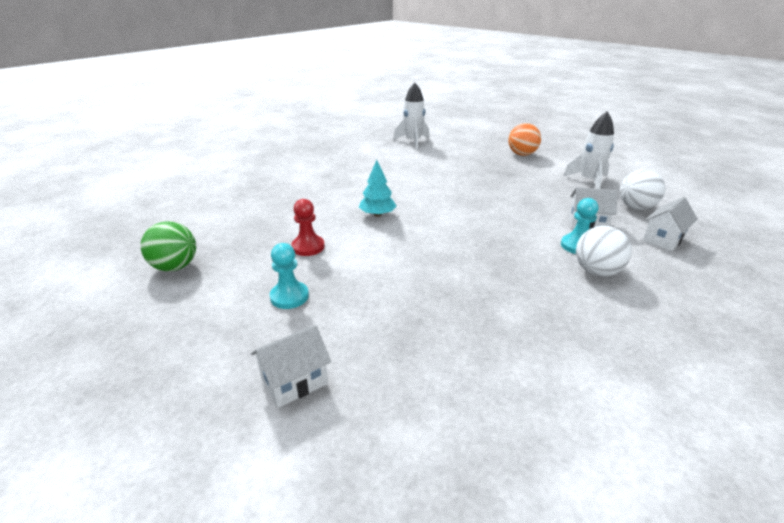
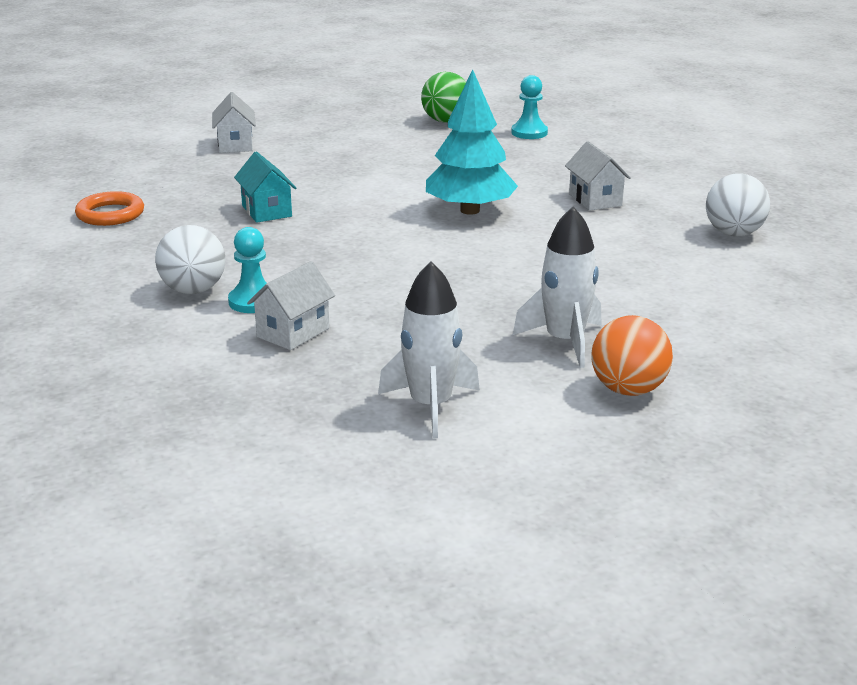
camera: 115 degrees right, 5 degrees down
turquoise pawn [270,243,309,309] -> turquoise pawn moved to [511,75,548,139]
red pawn [291,199,325,256] -> none
turquoise tree [359,160,396,217] -> turquoise tree [426,69,518,215], size x1.68
white rocket [394,83,430,149] -> white rocket moved to [513,206,602,368]
white ball [620,169,665,210] -> white ball moved to [706,173,770,236]
white house [643,197,698,251] -> white house moved to [565,141,631,211]
none -> orange ring [75,191,144,226]
none -> turquoise house [234,151,296,223]

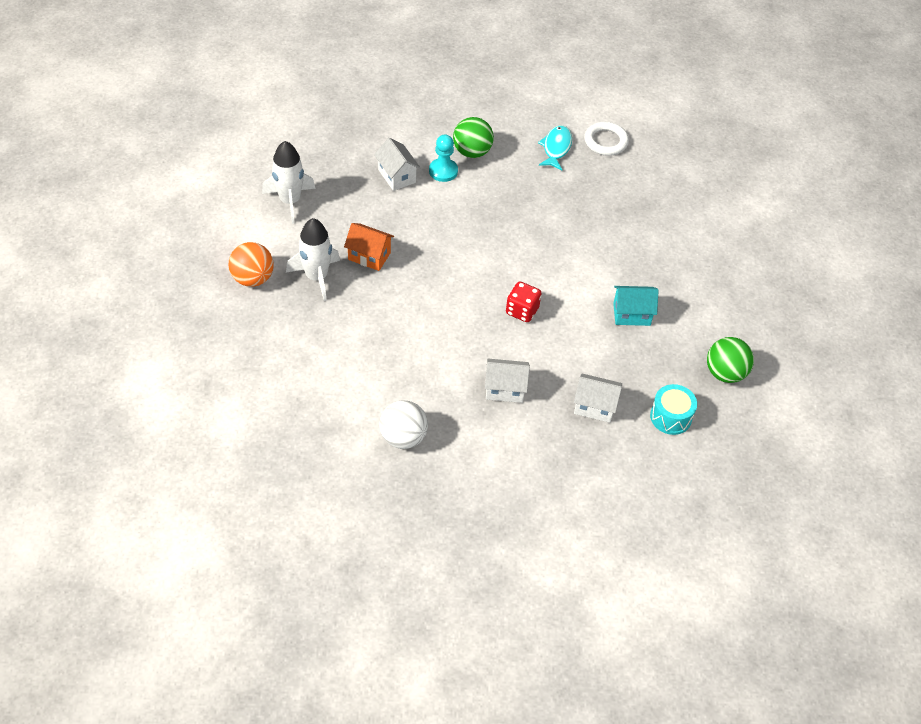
camera: 110 degrees right, 25 degrees up
orange ring [75,191,144,226] -> white ring [584,122,629,156]
white ball [155,225,225,294] -> green ball [453,117,494,158]
white house [212,92,256,153] -> white house moved to [574,373,622,423]
turquoise house [234,151,296,223] -> turquoise house moved to [613,286,659,326]
turquoise tree [426,69,518,215] -> red dice [506,282,542,322]
turquoise pawn [511,75,548,139] -> turquoise drum [650,384,697,435]
none -> orange house [344,223,394,271]
none -> turquoise fish [538,125,572,171]

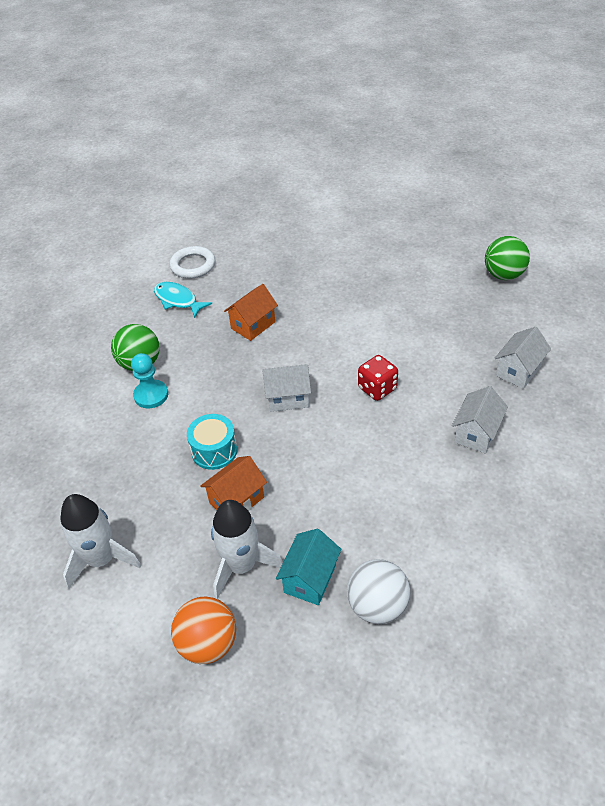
camera: 60 degrees left, 5 degrees down
white house [374,138,420,191] -> white house moved to [262,364,311,412]
white ball [379,401,428,449] -> white ball moved to [347,559,411,624]
turquoise house [613,286,659,326] -> turquoise house moved to [276,529,342,605]
turquoise drum [650,384,697,435] -> turquoise drum moved to [187,414,238,470]
none -> orange house [224,284,278,341]

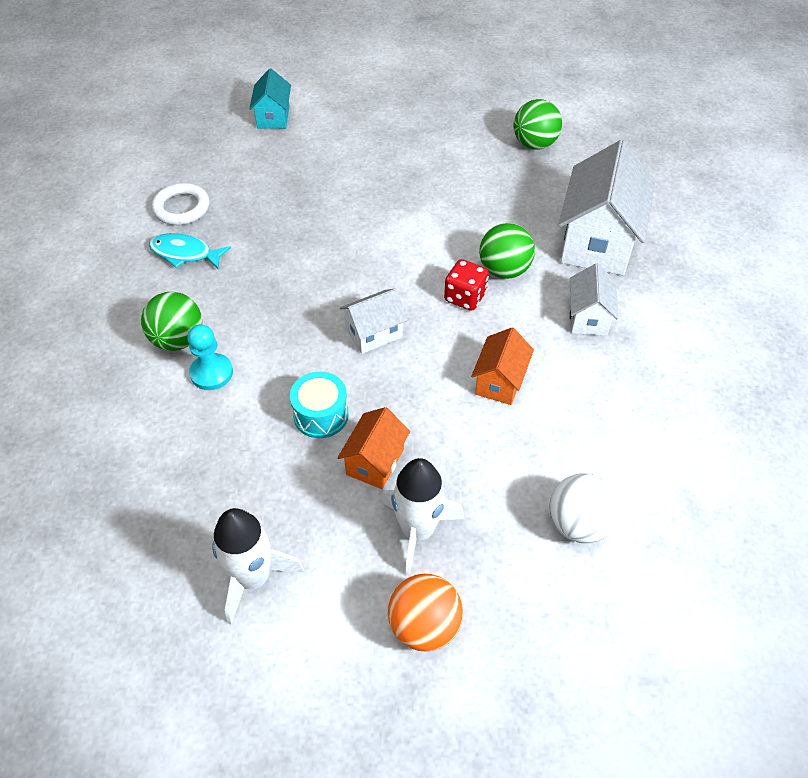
camera: 25 degrees left, 5 degrees up
orange house [224,284,278,341] -> orange house moved to [471,327,534,405]
turquoise house [276,529,342,605] -> turquoise house moved to [249,68,291,129]
white house [495,327,551,389] -> white house [558,140,655,275], size x1.90
none -> green ball [479,223,535,279]

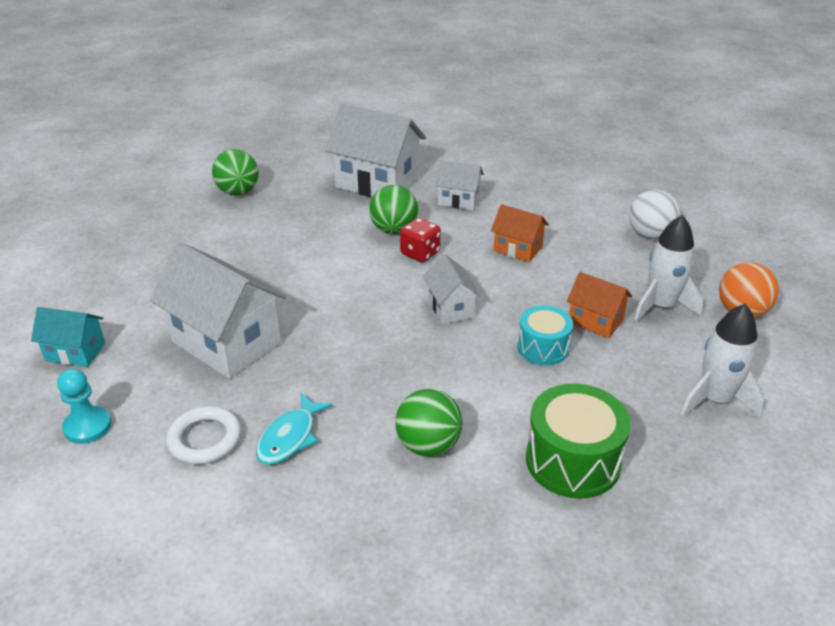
camera: 80 degrees left, 15 degrees down
turquoise pawn [187,324,233,390] -> turquoise pawn moved to [57,369,112,444]
none -> white house [150,242,286,379]
none -> green drum [526,384,631,499]

